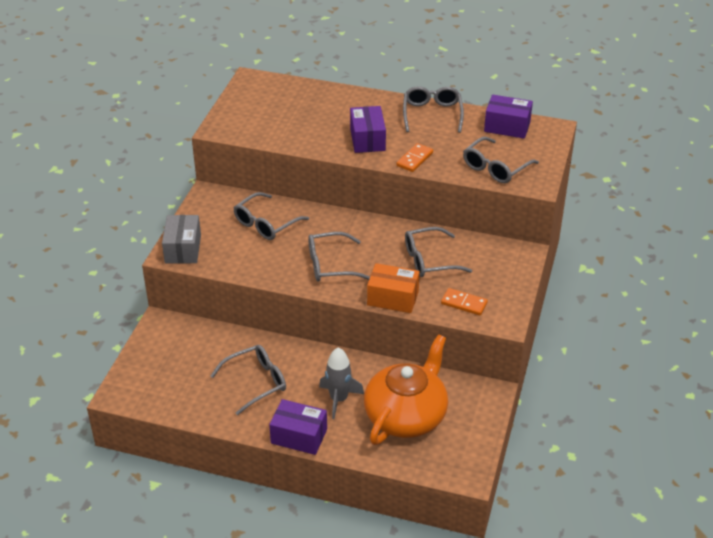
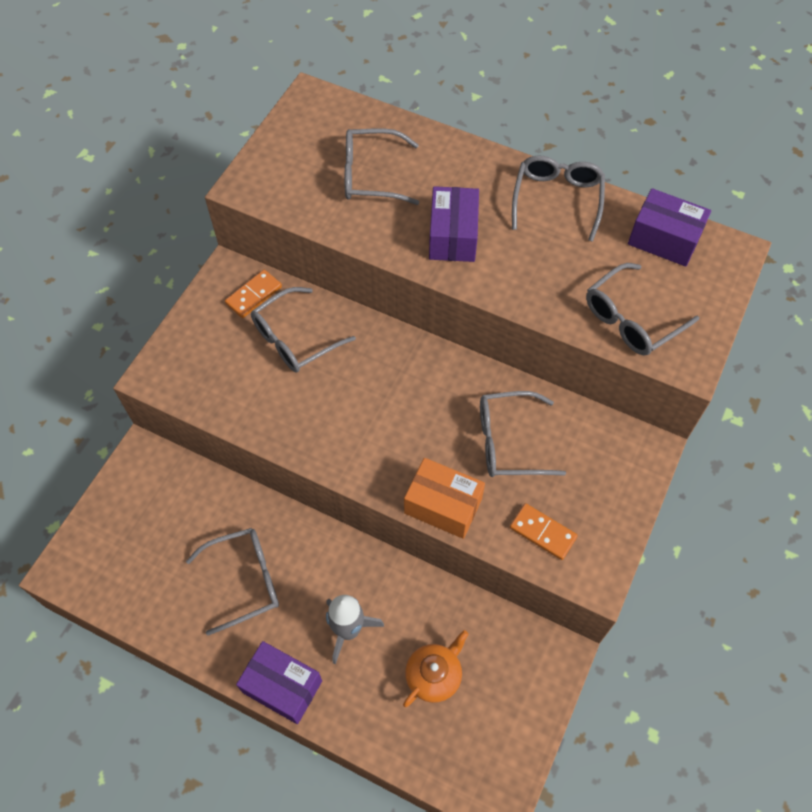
camera: 10 degrees right, 20 degrees up
grey box [162,215,201,264] -> none
grey glasses [308,232,370,282] -> grey glasses moved to [345,128,419,205]
orange teapot [364,334,448,445] -> orange teapot [403,630,469,707], size x0.49
orange domino [396,143,433,172] -> orange domino moved to [225,270,282,318]

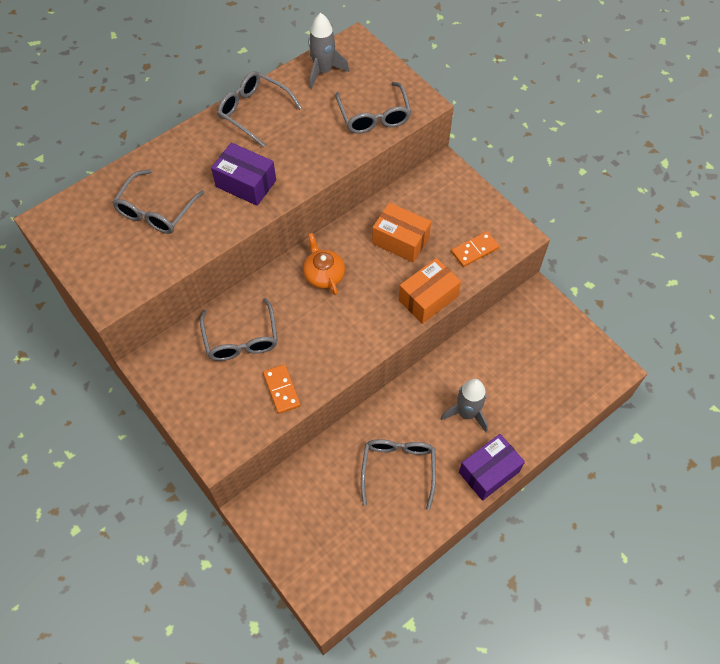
camera: 65 degrees left, 0 degrees up
orange domino [225,270,282,318] -> orange domino moved to [263,364,301,414]
orange teapot [403,630,469,707] -> orange teapot moved to [303,233,345,295]
grey glasses [480,391,566,477] -> orange box [372,202,431,263]
purple box [628,188,711,267] -> grey rocket [308,13,349,89]

